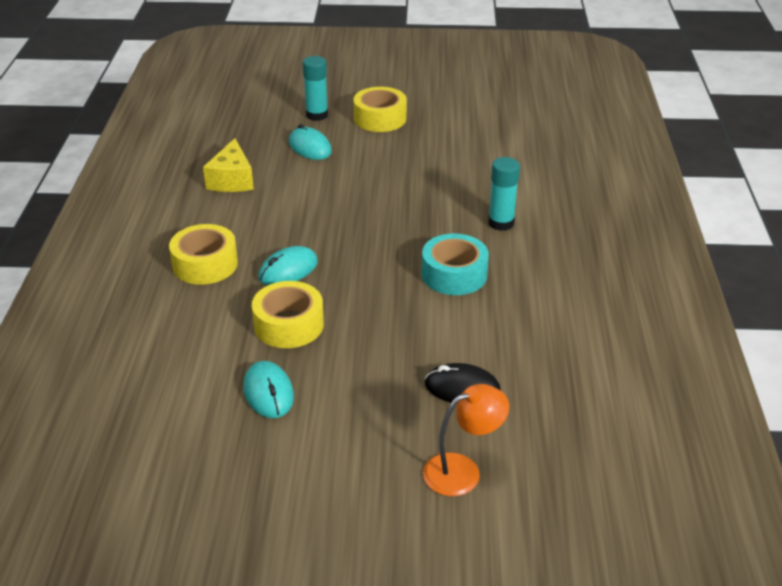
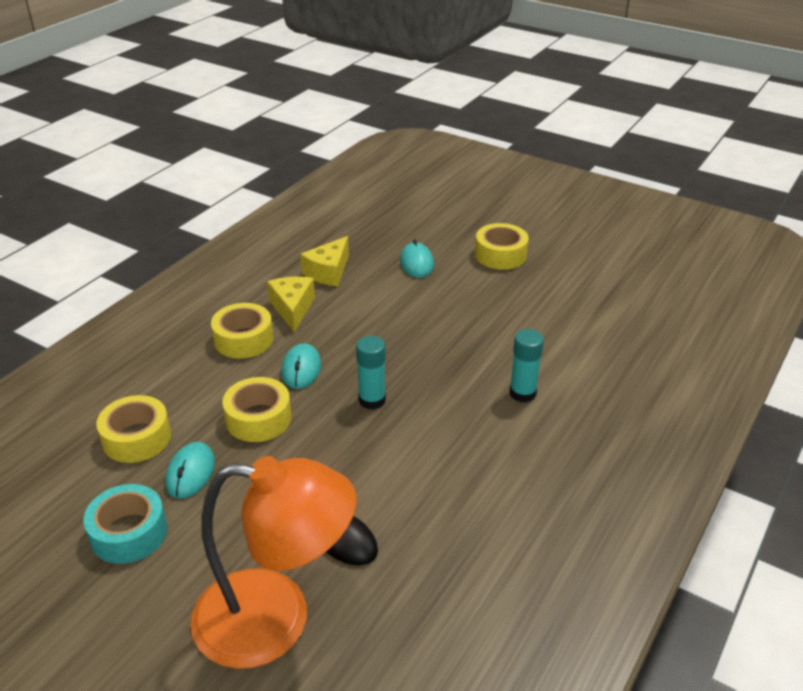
camera: 30 degrees right, 0 degrees up
turquoise mouse [258,246,318,285] -> turquoise mouse turned 75 degrees counterclockwise [281,343,321,389]
turquoise glue stick [303,56,328,121] -> turquoise glue stick moved to [356,336,386,410]
turquoise tape [422,234,489,295] -> turquoise tape moved to [83,484,167,564]
orange lamp [423,384,509,496] -> orange lamp [191,456,356,669], size x2.03
none -> yellow tape [96,395,171,463]
none -> yellow cheese [267,277,315,332]

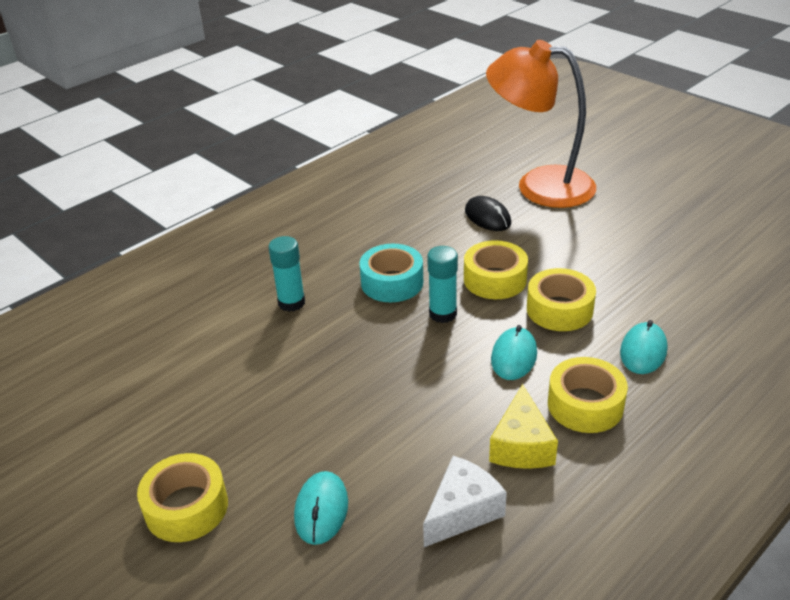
camera: 165 degrees left, 0 degrees up
turquoise tape [83,484,167,564] -> turquoise tape moved to [359,244,423,302]
yellow tape [96,395,171,463] -> yellow tape moved to [464,240,528,299]
turquoise mouse [165,442,215,498] -> turquoise mouse moved to [620,320,668,374]
yellow cheese [300,236,349,287] -> white cheese [423,456,507,547]

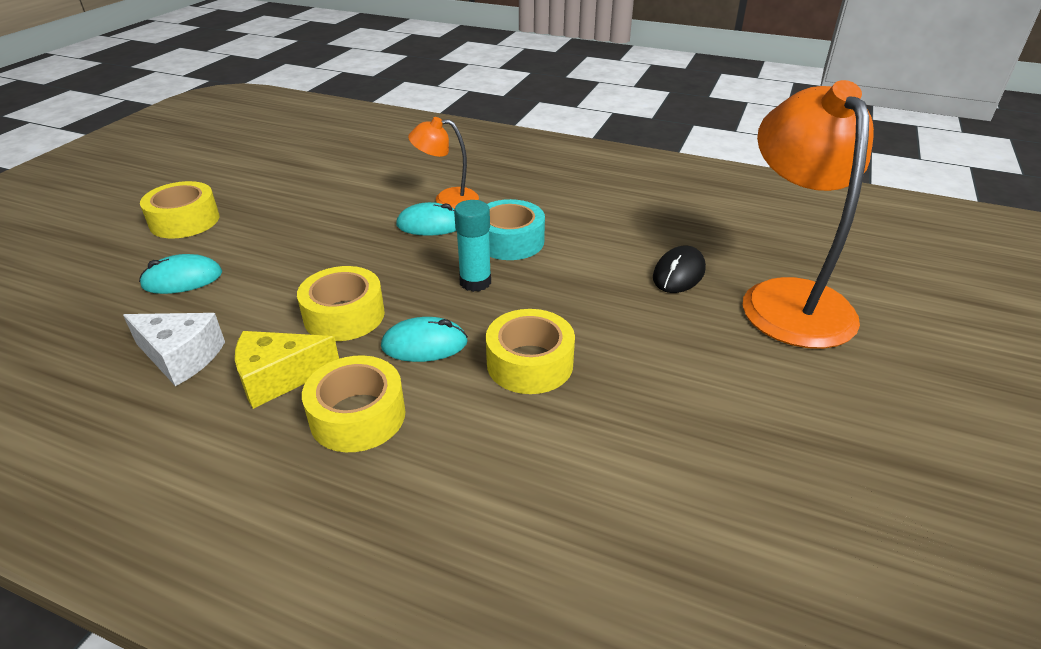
camera: 65 degrees right, 0 degrees up
turquoise glue stick [268,236,305,312] -> orange lamp [408,117,479,209]
yellow tape [464,240,528,299] -> yellow tape moved to [297,266,385,341]
turquoise mouse [620,320,668,374] -> turquoise mouse moved to [396,202,456,236]

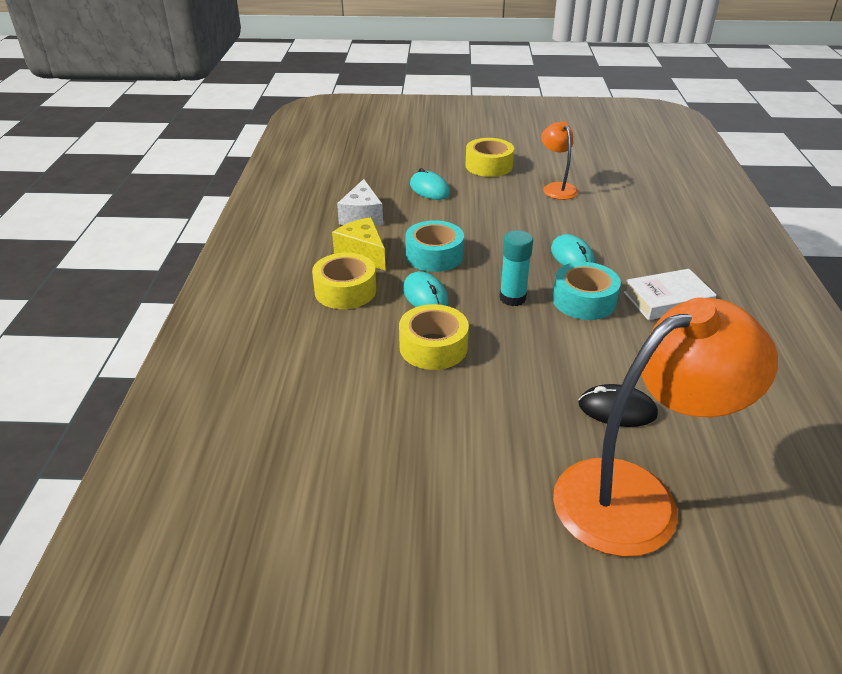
camera: 70 degrees right, 0 degrees up
yellow tape [297,266,385,341] -> turquoise tape [405,220,464,272]
orange lamp [408,117,479,209] -> orange lamp moved to [541,121,578,200]
none -> white book [624,269,717,320]

